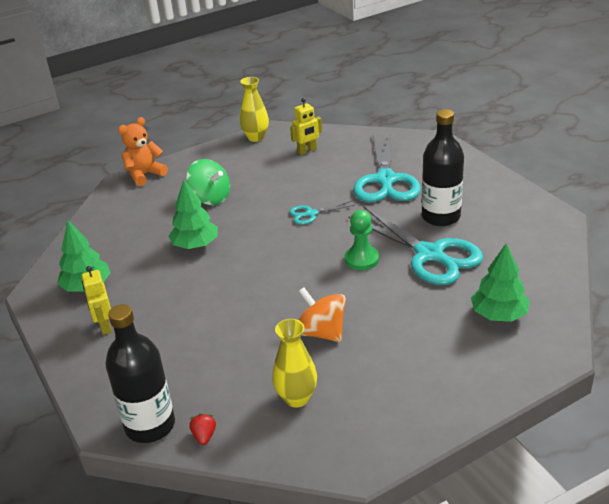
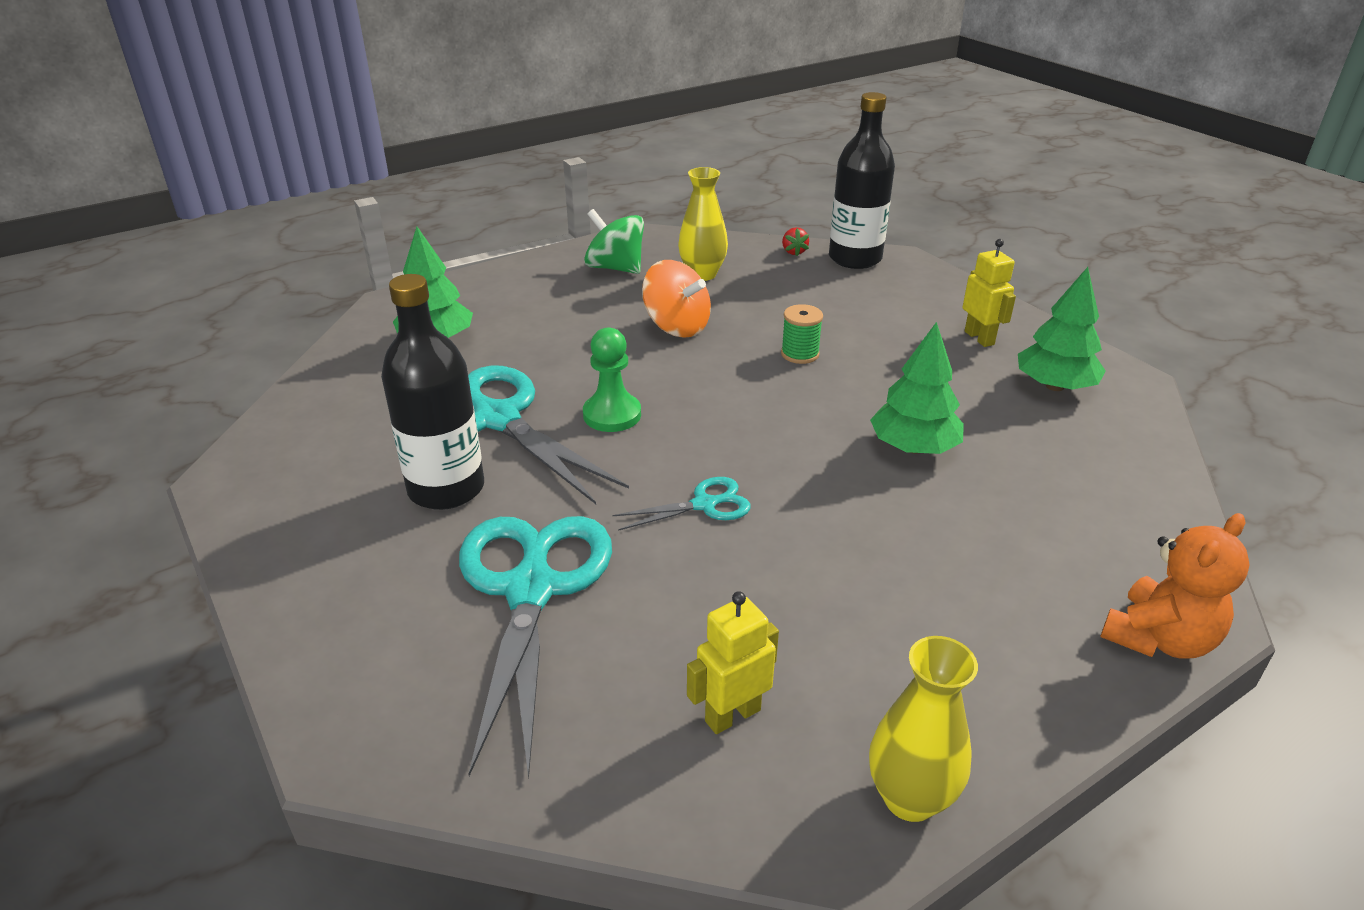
camera: 175 degrees right, 0 degrees up
green spinning top [186,159,230,205] -> green spinning top moved to [584,209,644,274]
none -> green spool [781,304,823,364]

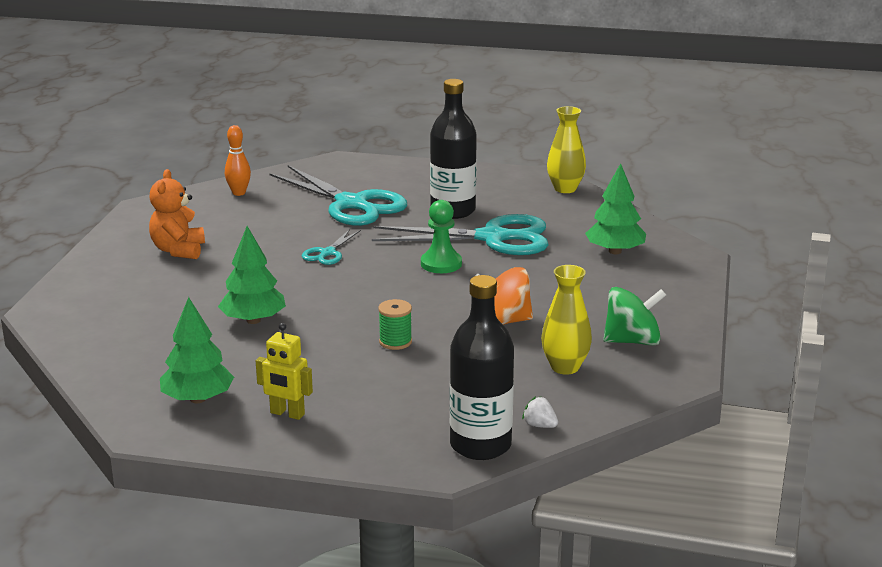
camera: 135 degrees right, 10 degrees down
yellow robot [687,591,779,734] -> none
red strawberry [782,227,809,256] -> white strawberry [522,396,558,428]
yellow vase [869,636,978,822] -> yellow vase moved to [547,106,586,193]
orange teddy bear [1101,513,1250,659] -> orange teddy bear moved to [149,169,205,259]
none -> orange bowling pin [225,125,251,196]

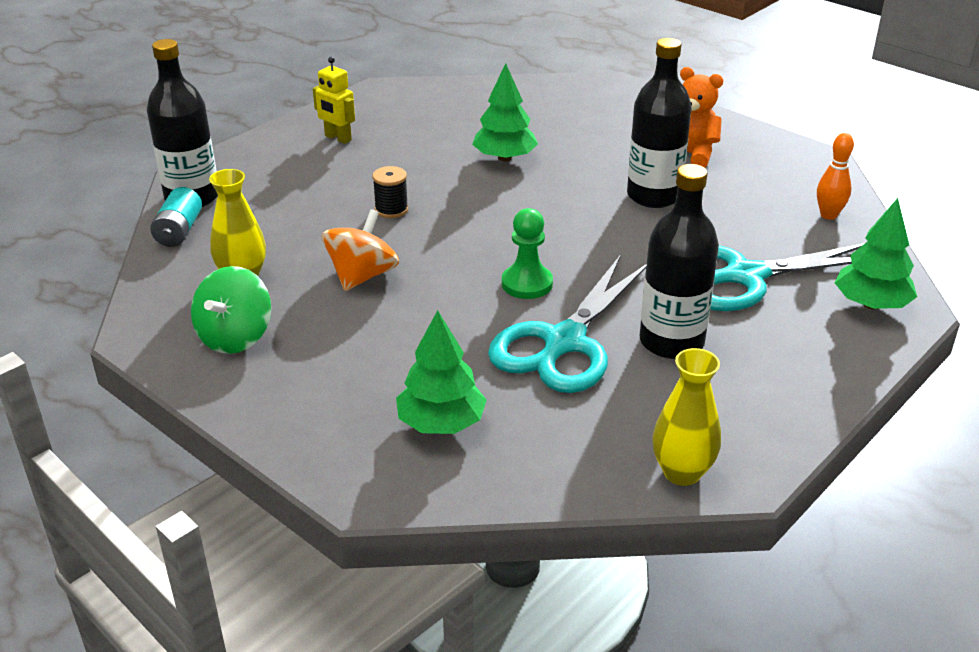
camera: 120 degrees right, 10 degrees up
green tree [160,297,234,404] -> green tree moved to [835,198,917,309]
yellow robot [256,323,313,420] -> yellow robot turned 105 degrees counterclockwise [313,57,355,144]
turquoise scissors [302,229,361,265] -> none
green spool [378,299,412,350] -> black spool [372,166,408,218]
white strawberry [522,396,558,428] -> turquoise battery [150,187,202,247]
none -> black bottle [627,38,692,208]

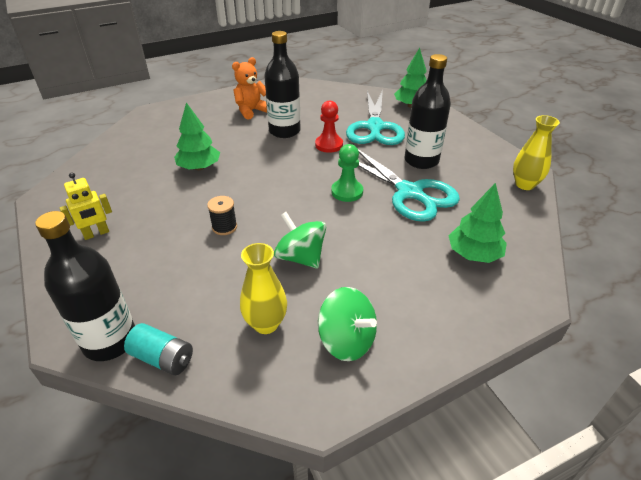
camera: 70 degrees left, 5 degrees up
orange spinning top [322,209,399,291] -> green spinning top [274,212,326,268]
orange bowling pin [817,133,854,220] -> none
none -> red pawn [315,100,343,153]

